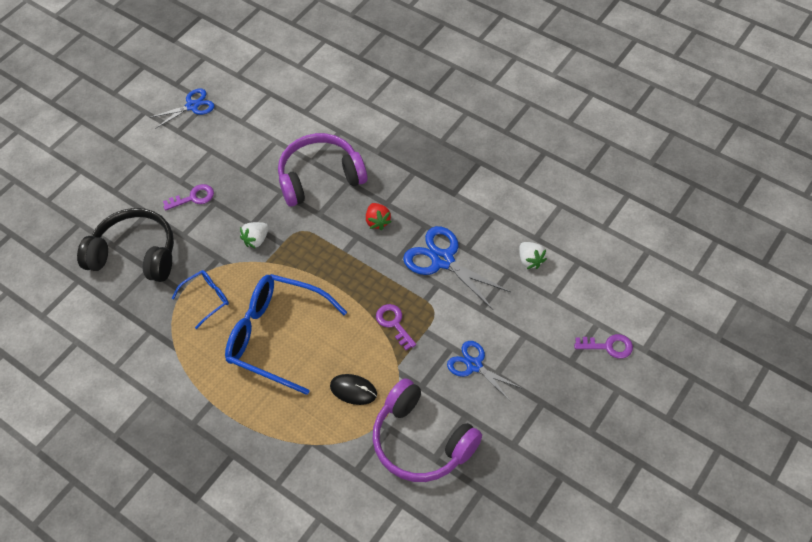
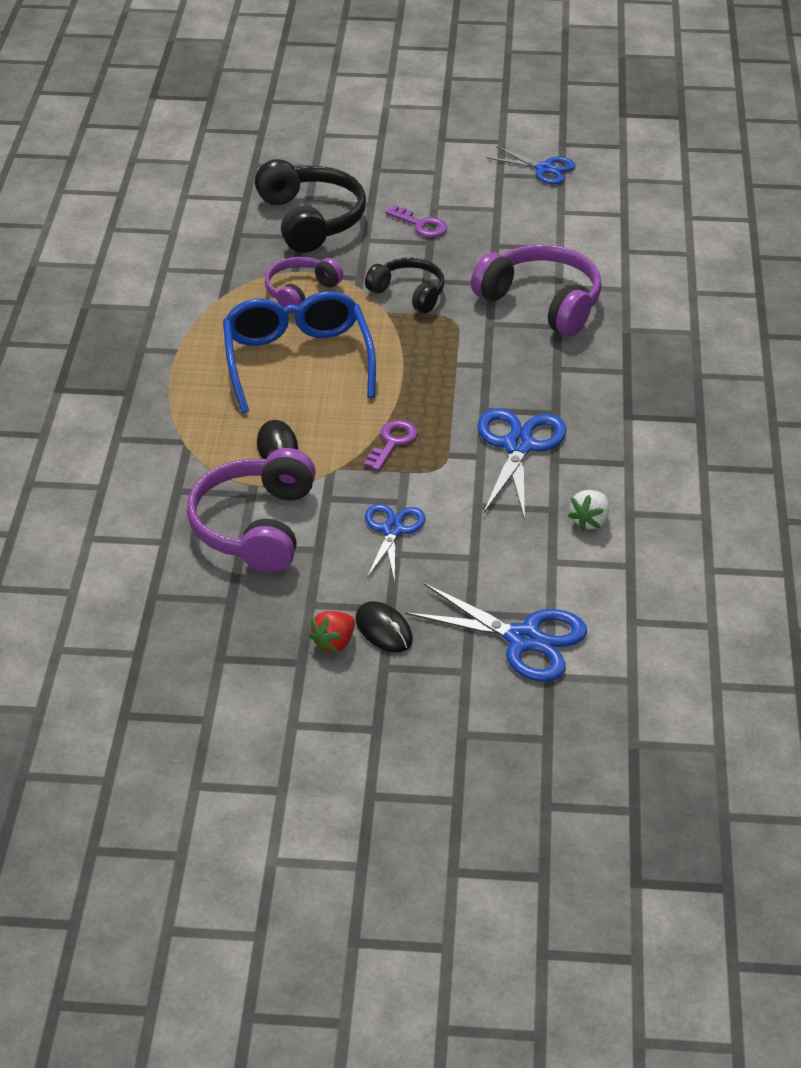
camera: 55 degrees right, 15 degrees down
blue glasses [172,270,229,329] -> purple headphones [265,257,343,314]
white strawberry [240,222,269,249] -> black headphones [365,258,445,313]
red strawberry [366,203,391,230] -> red strawberry moved to [308,611,355,653]
purple key [574,334,633,359] -> blue scissors [405,583,587,682]
none -> black mouse [356,601,413,652]

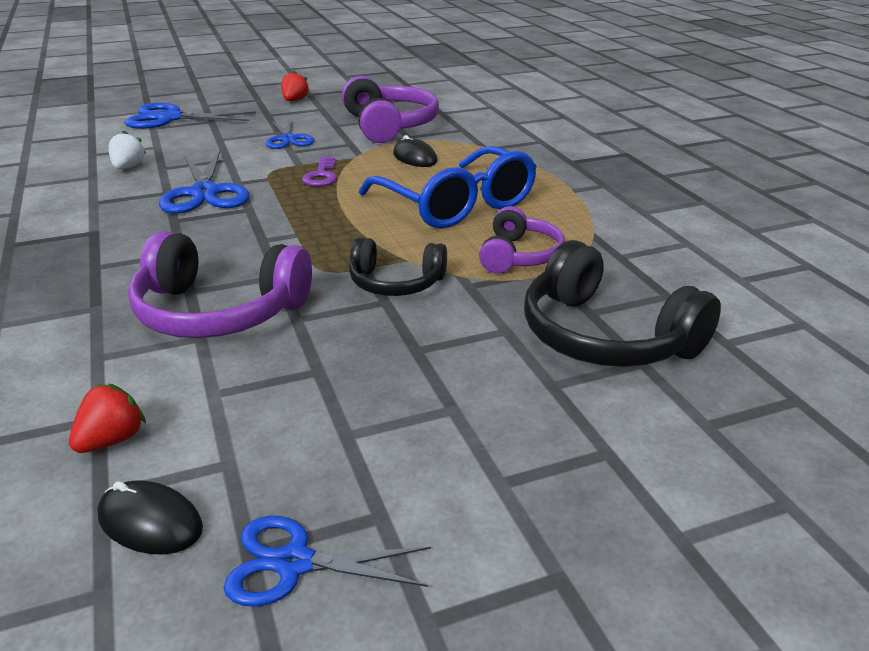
camera: 155 degrees right, 10 degrees down
black mouse [356,601,413,652] -> black mouse moved to [97,480,203,555]
purple key [385,205,447,238] -> none
none -> red strawberry [69,384,146,453]

